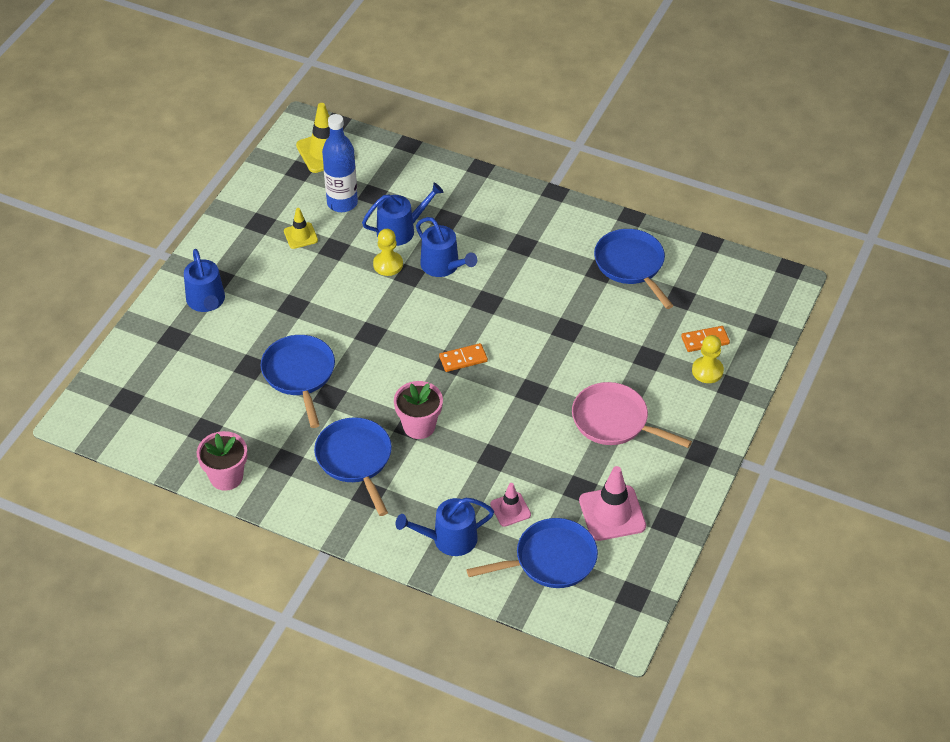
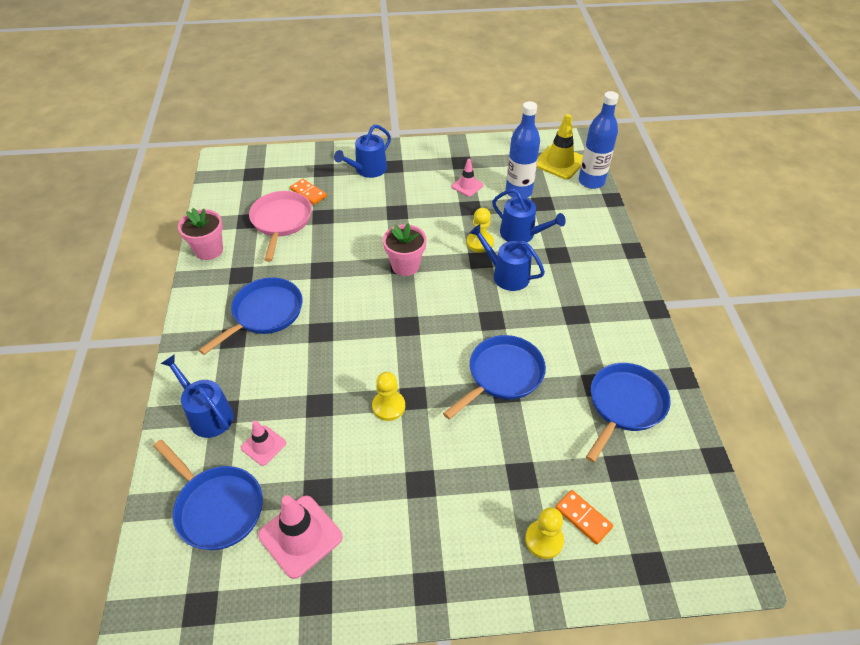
camera: 60 degrees right, 0 degrees up
blue pan [260,335,335,428] -> blue pan moved to [443,335,546,419]
yellow traffic cone [284,208,318,249] -> pink traffic cone [452,159,484,197]
pink flower pot [394,381,443,439] -> pink flower pot moved to [383,223,426,276]
blue watering can [416,217,477,277] -> blue watering can turned 105 degrees clockwise [470,224,545,291]
orange domino [439,343,488,372] -> orange domino moved to [290,179,327,205]
pink pan [572,382,692,448] -> pink pan moved to [249,191,312,262]
none -> yellow pawn [372,372,405,421]
none -> blue bottle [579,91,619,189]

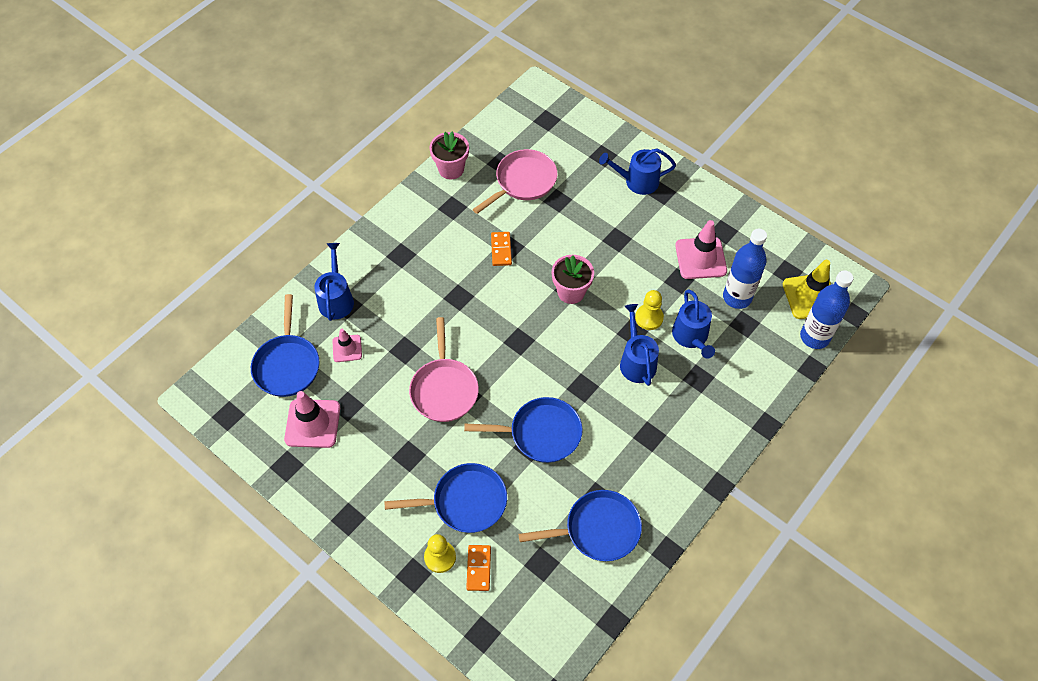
camera: 45 degrees right, 10 degrees up
blue pan [199,277,302,355] -> blue pan moved to [384,463,507,533]
orange domino [290,179,327,205] -> orange domino moved to [491,232,512,266]
yellow pawn [372,372,405,421] -> pink pan [409,317,479,422]
pink traffic cone [452,159,484,197] -> pink traffic cone [675,220,727,279], size x1.72

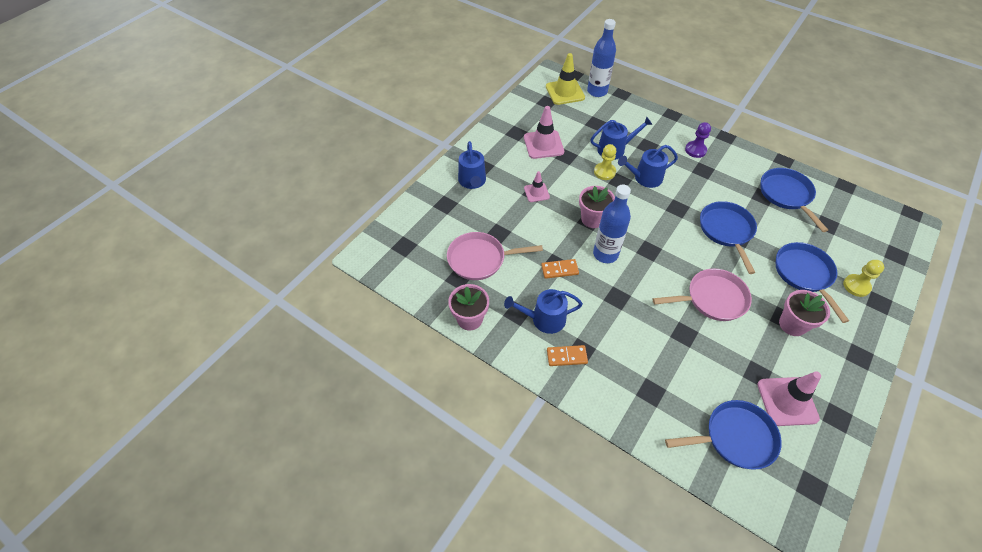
camera: 95 degrees left, 5 degrees down
blue watering can [314,243,354,321] -> blue watering can moved to [504,289,583,334]
pink traffic cone [332,329,362,362] -> pink traffic cone moved to [524,171,550,202]
orange domino [466,545,491,591] -> orange domino moved to [547,345,588,366]
pink pan [473,149,557,214] -> pink pan turned 45 degrees counterclockwise [447,232,543,280]
blue bottle [723,229,767,309] -> blue bottle moved to [593,184,631,263]
none -> purple pawn [685,122,711,158]
none -> pink flower pot [779,290,830,336]

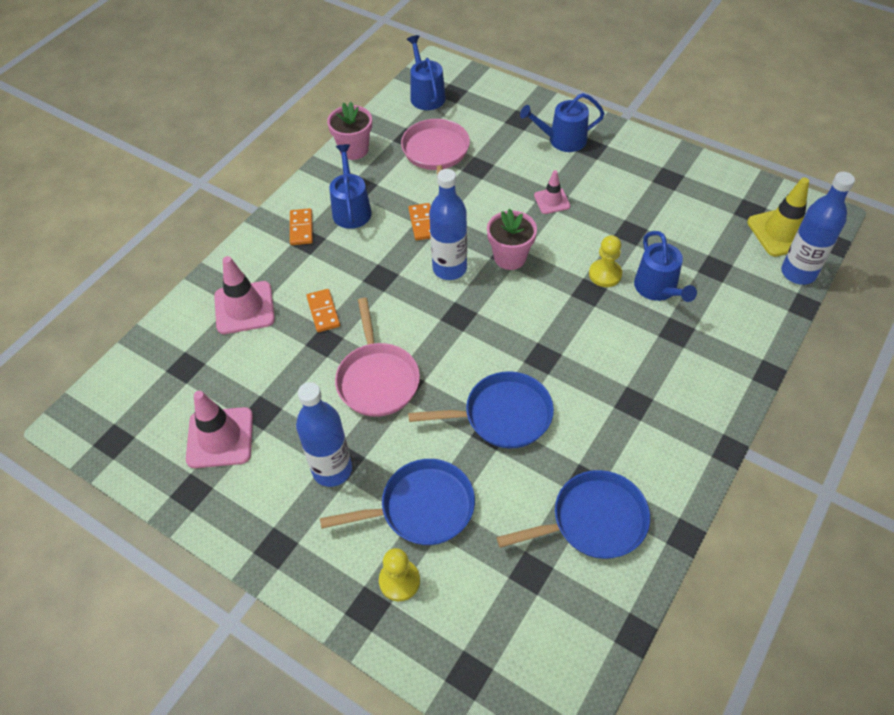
camera: 90 degrees right, 0 degrees up
pink traffic cone [524,106,564,159] -> pink traffic cone moved to [214,256,275,334]
blue watering can [618,145,678,188] -> blue watering can moved to [407,35,446,110]
blue pan [665,400,782,470] -> none
purple pawn [685,122,711,158] -> none
pink flower pot [779,290,830,336] -> blue bottle [296,382,352,487]
none -> orange domino [307,289,340,332]

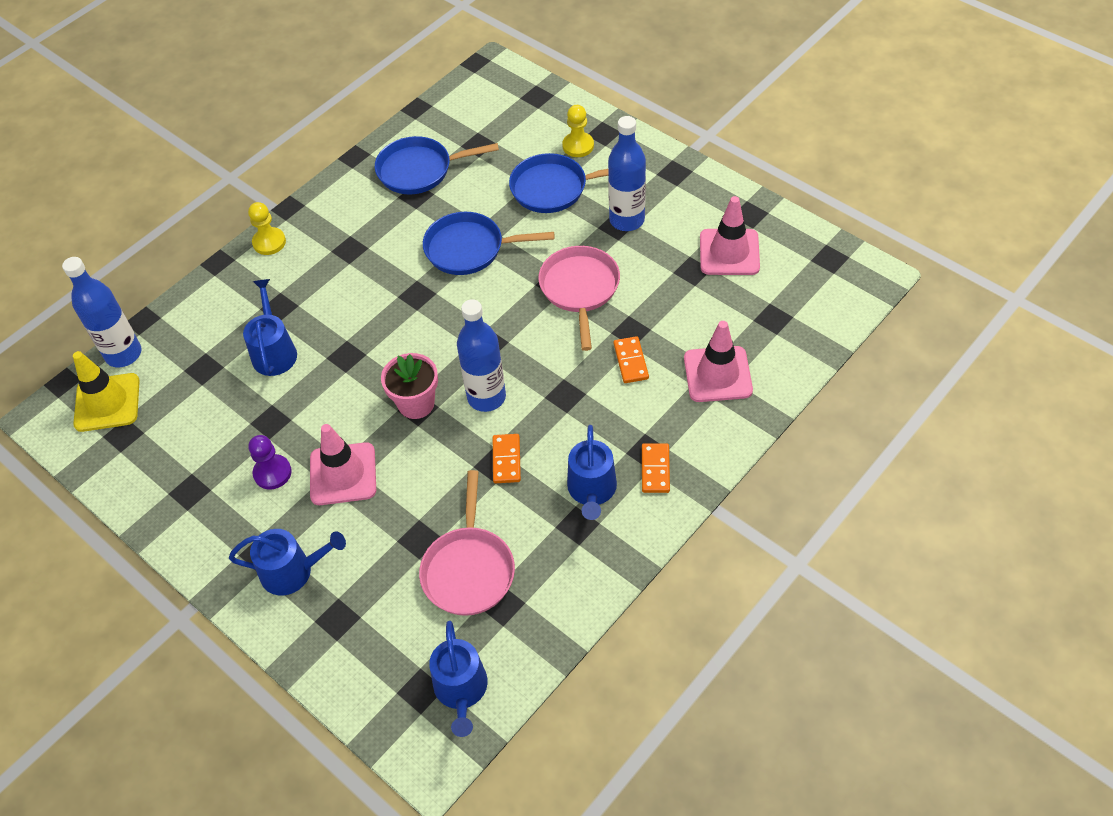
camera: 170 degrees left, 0 degrees up
pink flower pot [327,102,372,160] -> none
pink traffic cone [534,170,571,214] -> pink traffic cone [310,424,376,505], size x1.72
yellow pawn [589,235,622,287] -> yellow pawn moved to [248,202,286,255]
none -> purple pawn [249,435,292,489]

